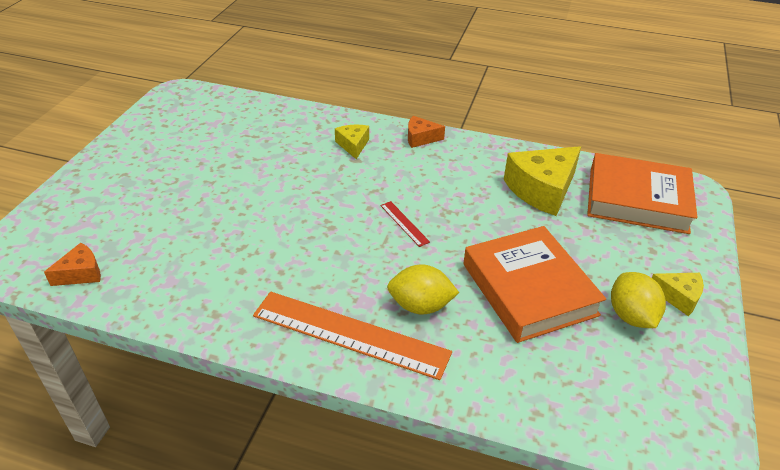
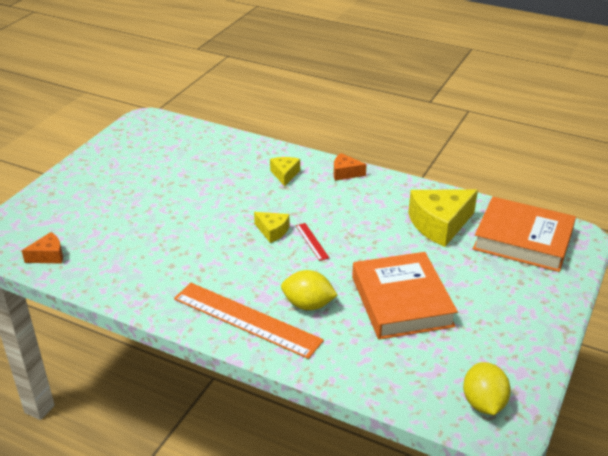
camera: 10 degrees right, 5 degrees down
yellow lemon [611,272,666,328] -> yellow lemon moved to [463,362,511,415]
yellow cheese [652,273,704,316] -> yellow cheese moved to [254,212,289,243]

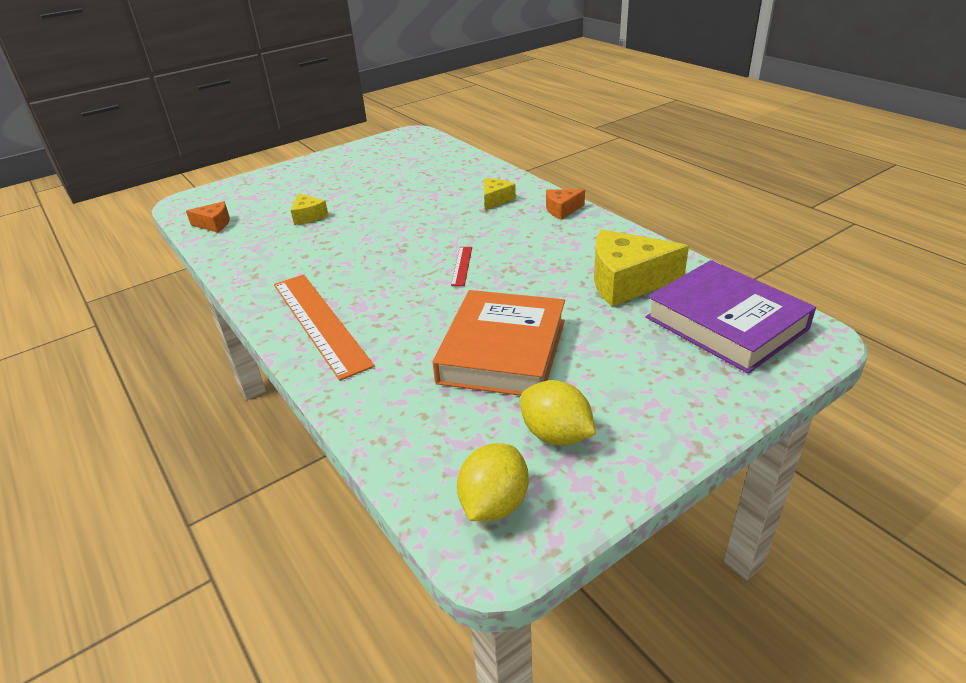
camera: 30 degrees right, 0 degrees up
yellow cheese [254,212,289,243] -> yellow cheese moved to [291,193,329,225]
yellow lemon [281,270,338,310] -> yellow lemon moved to [520,380,596,445]
orange cheese [334,153,367,181] -> orange cheese turned 60 degrees counterclockwise [546,189,585,220]
orange book [473,197,576,272] -> purple book [646,260,816,374]

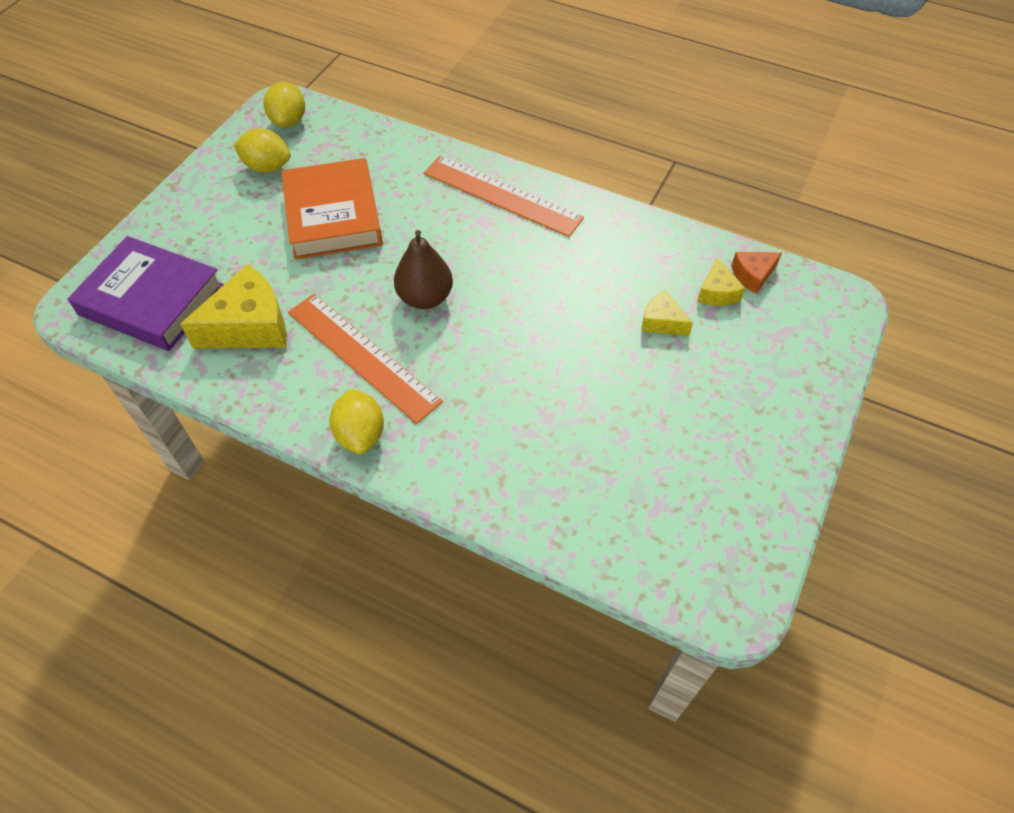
camera: 150 degrees right, 20 degrees up
red ruler [451,247,472,286] -> brown pear [394,230,453,309]
yellow cheese [484,178,516,210] -> yellow cheese moved to [697,257,745,306]
orange cheese [546,189,585,220] -> yellow lemon [329,389,384,454]
none -> orange ruler [288,294,443,424]

